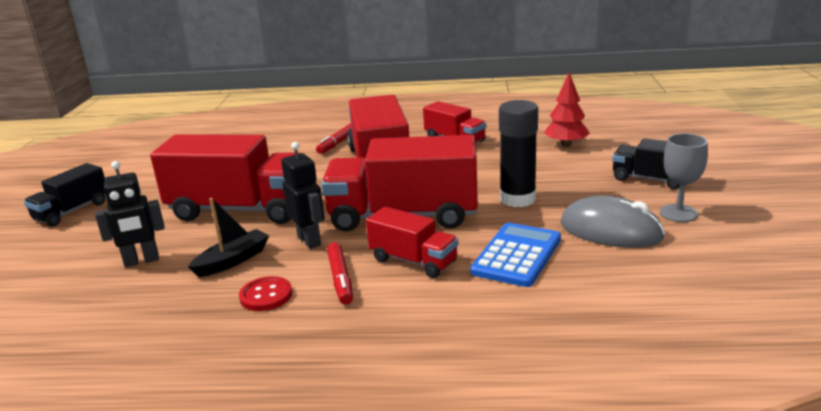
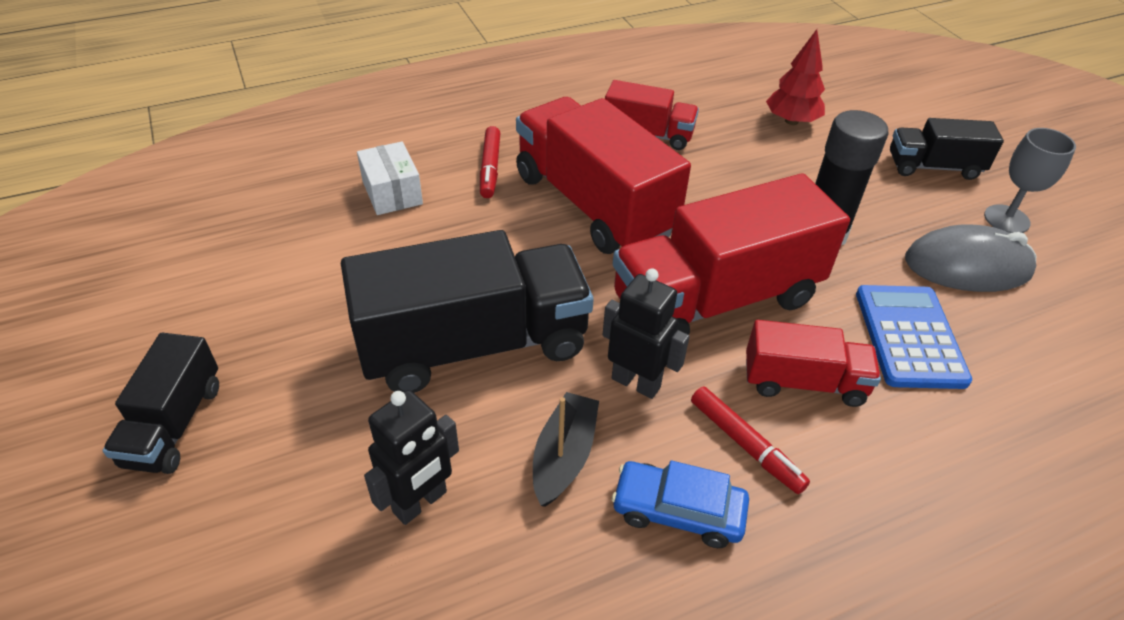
camera: 30 degrees left, 20 degrees up
red truck [150,134,300,224] -> black truck [341,230,594,393]
red button [239,276,292,311] -> blue car [612,461,749,548]
none -> white box [357,141,423,215]

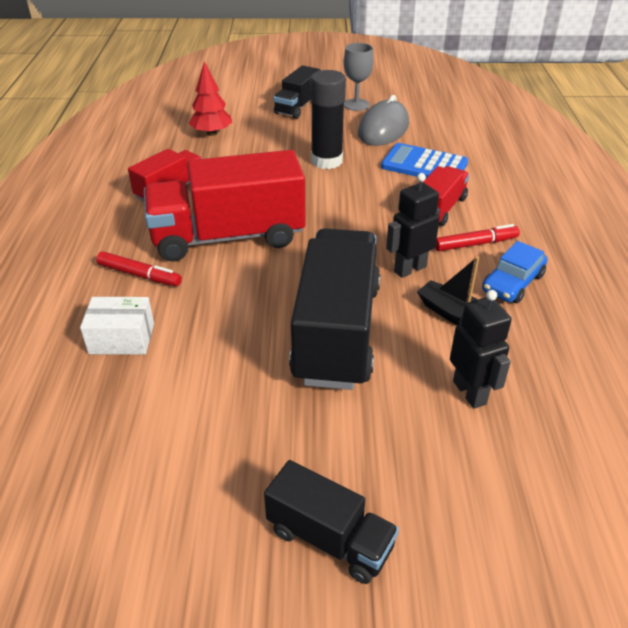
camera: 65 degrees left, 5 degrees down
red truck [613,173,850,335] -> none

